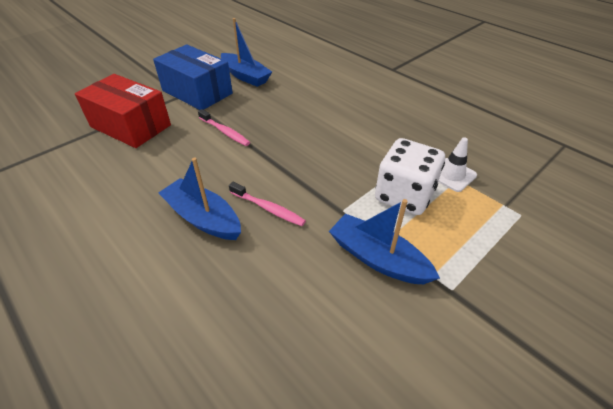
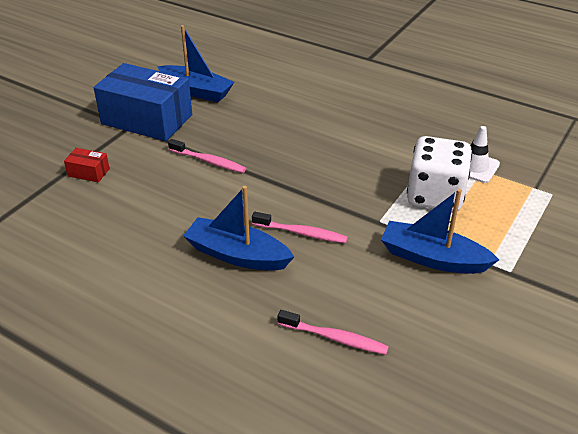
camera: 15 degrees left, 5 degrees down
red box [75,74,171,148] -> red box [64,148,110,182], size x0.41
none -> pink toothbrush [278,310,389,355]

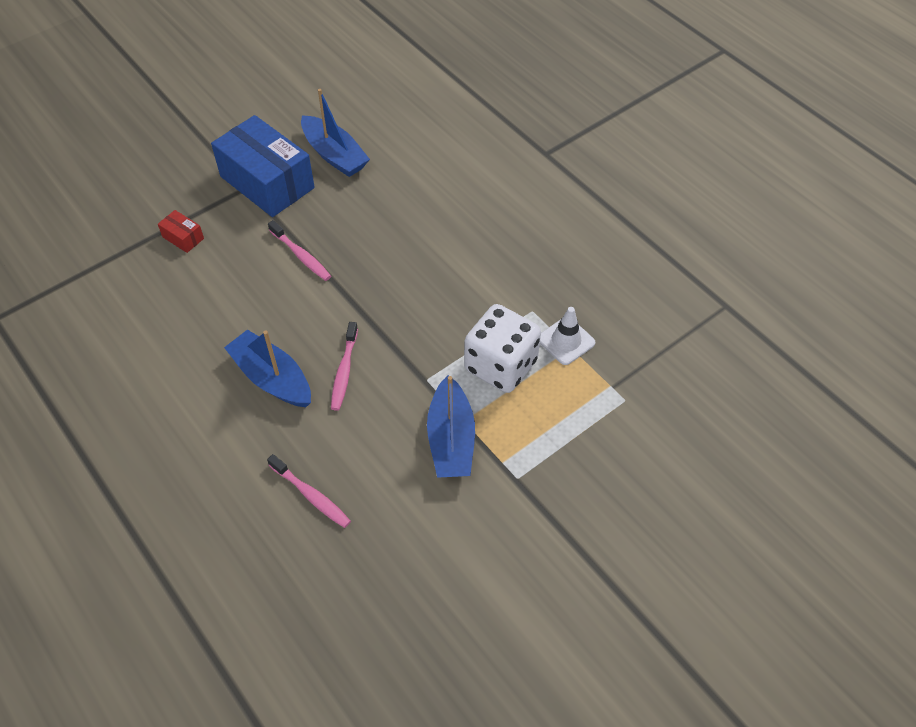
camera: 20 degrees right, 15 degrees up
pink toothbrush [252,212,348,243] -> pink toothbrush turned 60 degrees clockwise [331,322,358,411]
blue boat [381,189,499,274] -> blue boat turned 135 degrees counterclockwise [427,375,475,478]

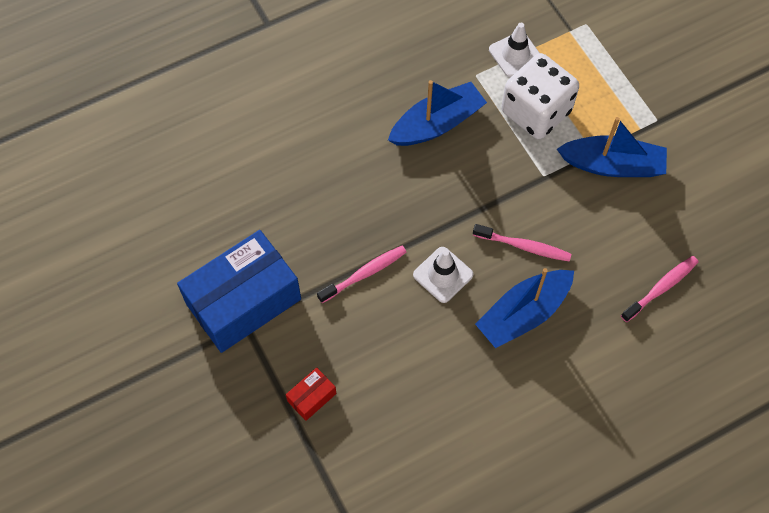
camera: 80 degrees left, 10 degrees up
blue boat [301,89,370,177] -> blue boat moved to [388,80,487,146]
none -> white traffic cone [413,247,473,303]

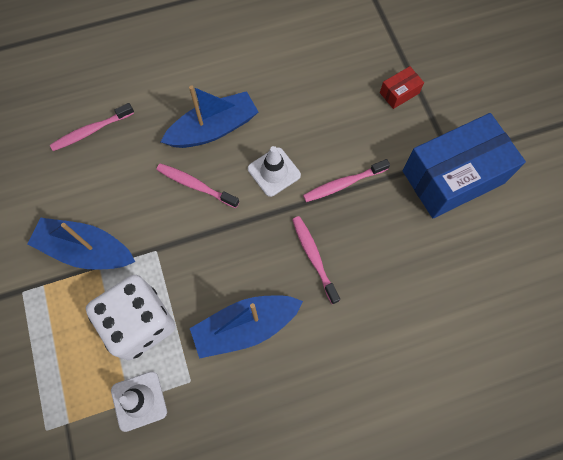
camera: 170 degrees left, 5 degrees up
none -> pink toothbrush [292,216,340,304]

